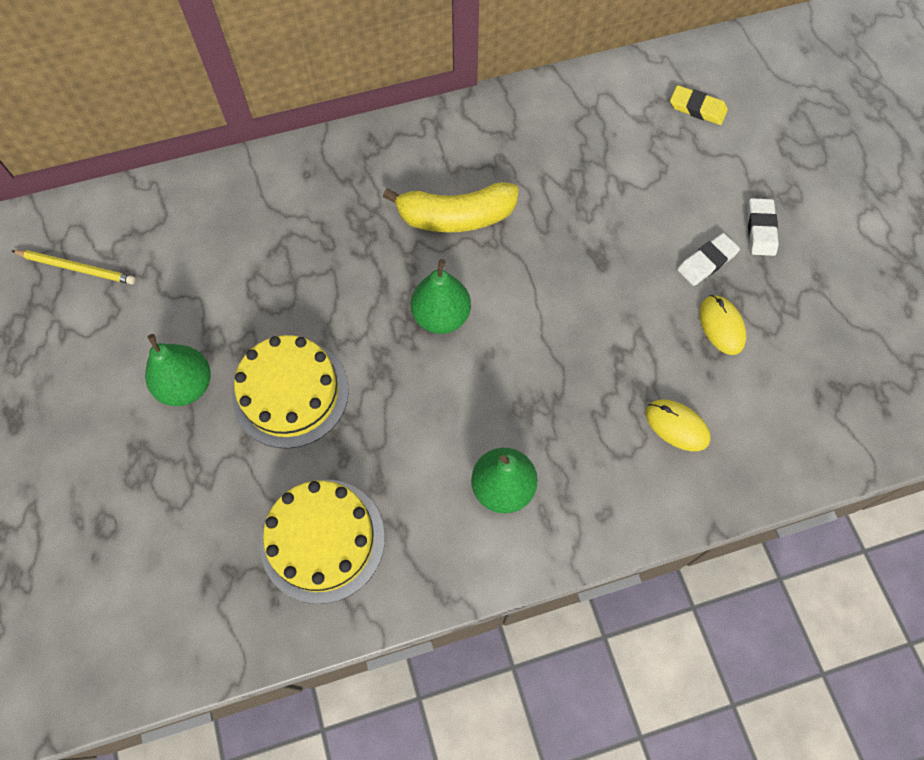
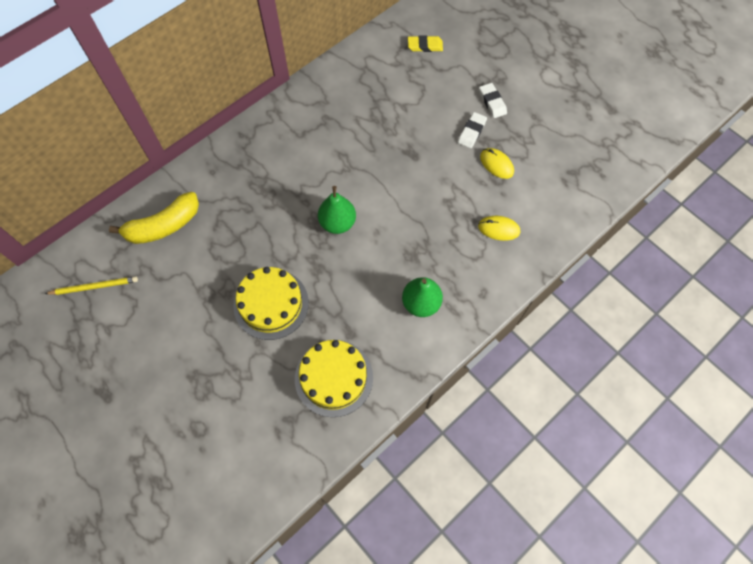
camera: 25 degrees left, 0 degrees up
green pear [145,334,211,406] -> none
yellow banana [383,182,519,233] -> yellow banana moved to [109,192,199,244]

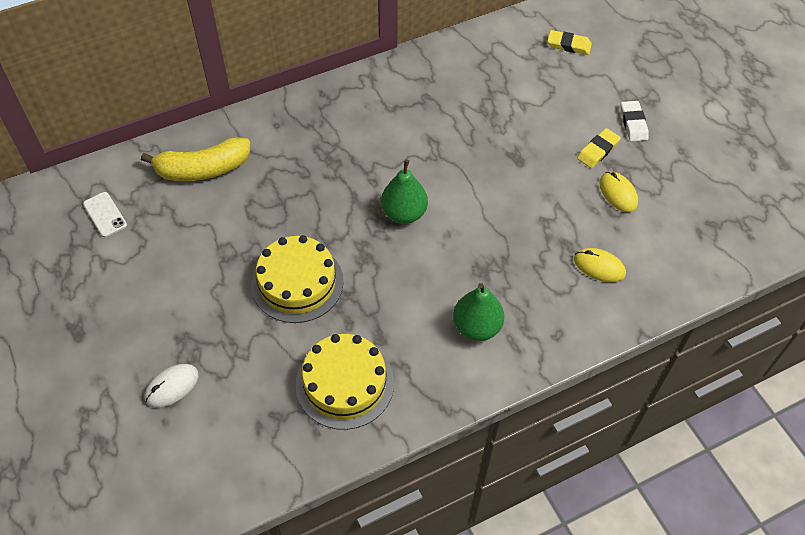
camera: 15 degrees right, 10 degrees down
yellow pencil [45,276,138,295] -> white phone [83,192,127,237]
white eraser [458,112,487,148] -> yellow eraser [577,128,621,168]
none -> white mouse [145,364,199,408]

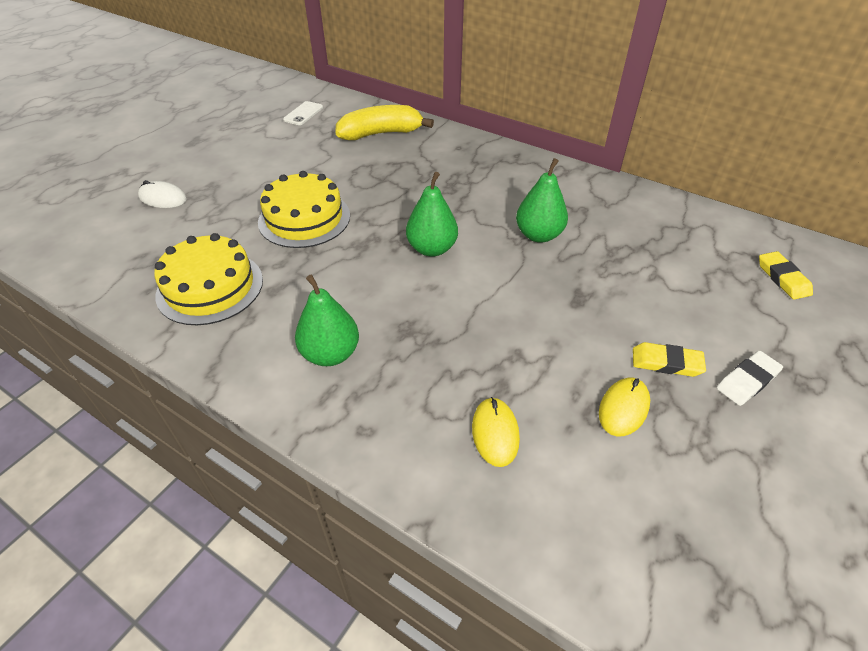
camera: 60 degrees right, 10 degrees down
yellow banana [141,137,250,181] -> yellow banana turned 120 degrees clockwise [336,105,434,140]
none -> green pear [516,158,568,243]

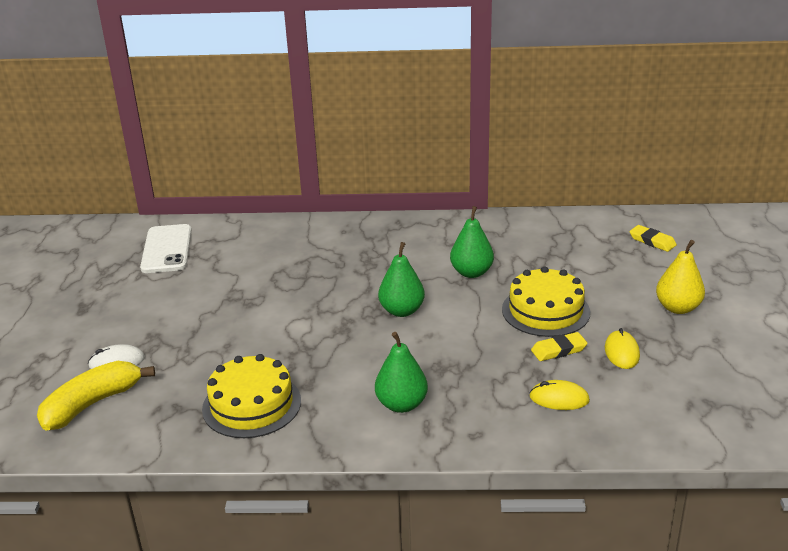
camera: 30 degrees left, 15 degrees down
yellow cake [258,171,350,248] -> yellow cake moved to [502,266,590,337]
white phone [283,101,323,125] -> white phone [140,224,192,273], size x1.86
yellow banana [336,105,434,140] -> yellow banana moved to [37,361,155,431]
yellow mouse [472,397,520,467] -> yellow mouse turned 45 degrees counterclockwise [529,380,590,410]
yellow eraser [633,342,706,377] -> yellow eraser moved to [531,332,588,361]
white eraser [717,351,783,406] -> yellow pear [656,240,705,314]

